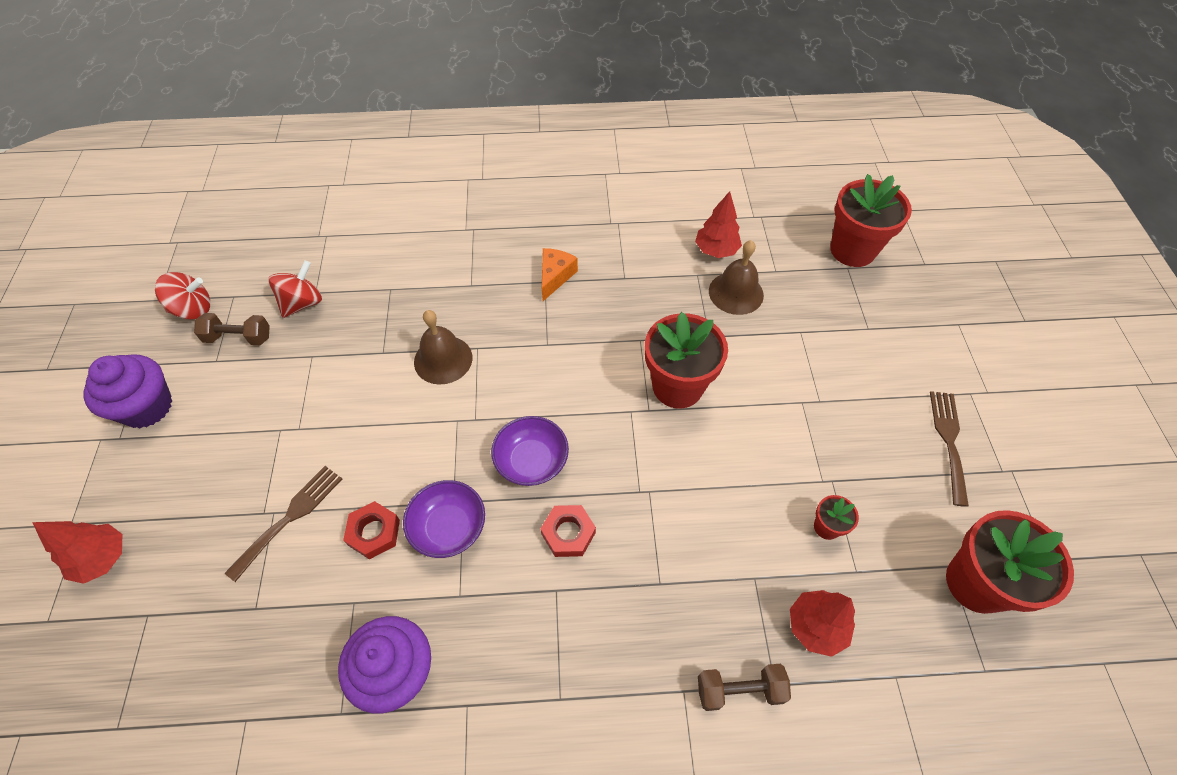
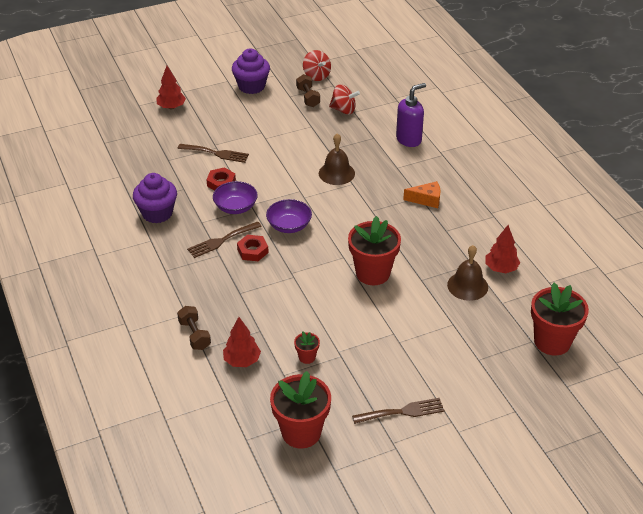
camera: 70 degrees right, 15 degrees down
none -> brown fork [187,222,262,258]
none -> purple soap dispenser [396,83,426,147]

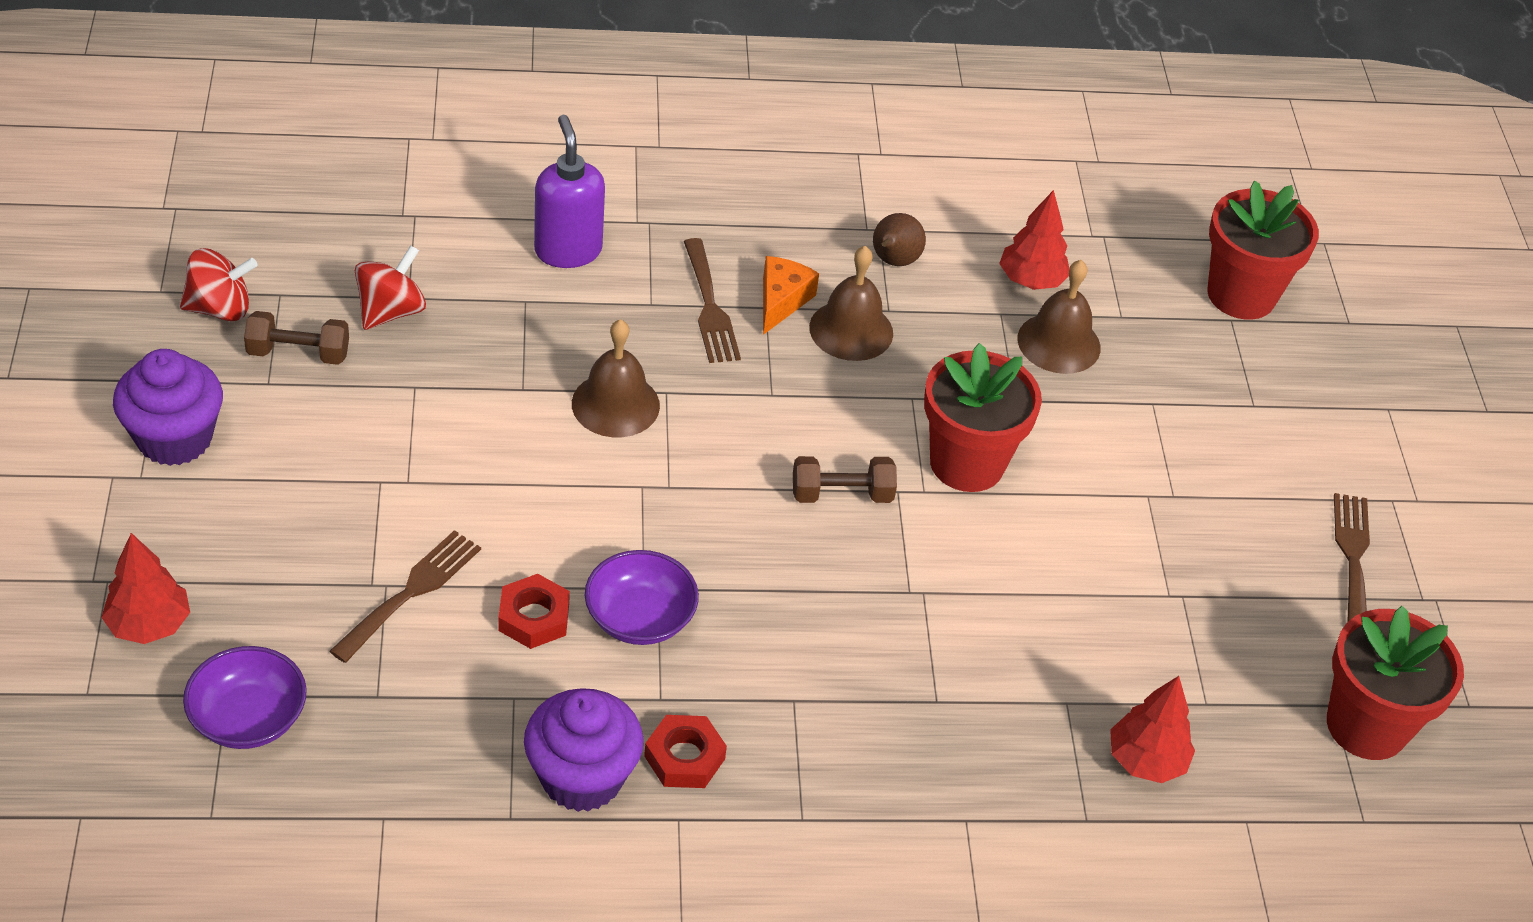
camera: 75 degrees left, 5 degrees up
brown dumbbell [177,306,211,350] -> brown dumbbell moved to [793,456,897,503]
brown fork [187,222,262,258] -> brown fork moved to [684,238,741,363]
red nut [237,235,269,261] -> red nut moved to [644,715,727,788]
purple bowl [266,199,312,233] -> purple bowl moved to [183,646,307,749]
red flower pot [294,332,320,364] -> none
none -> brown bell [809,246,893,361]
none -> brown pear [873,213,926,266]

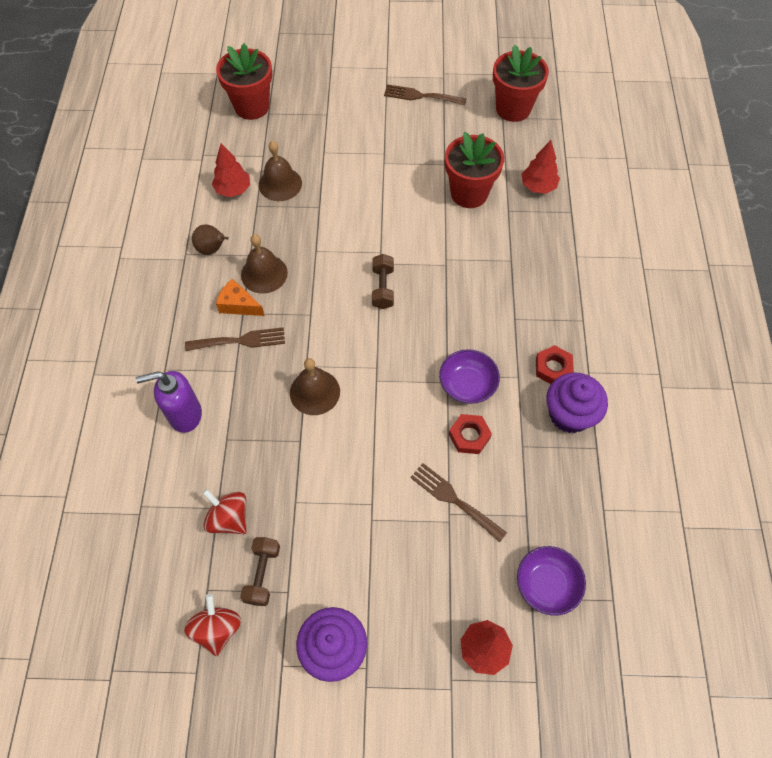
camera: 80 degrees left, 15 degrees up
red flower pot [924,343,1042,492] -> red flower pot moved to [445,132,504,208]

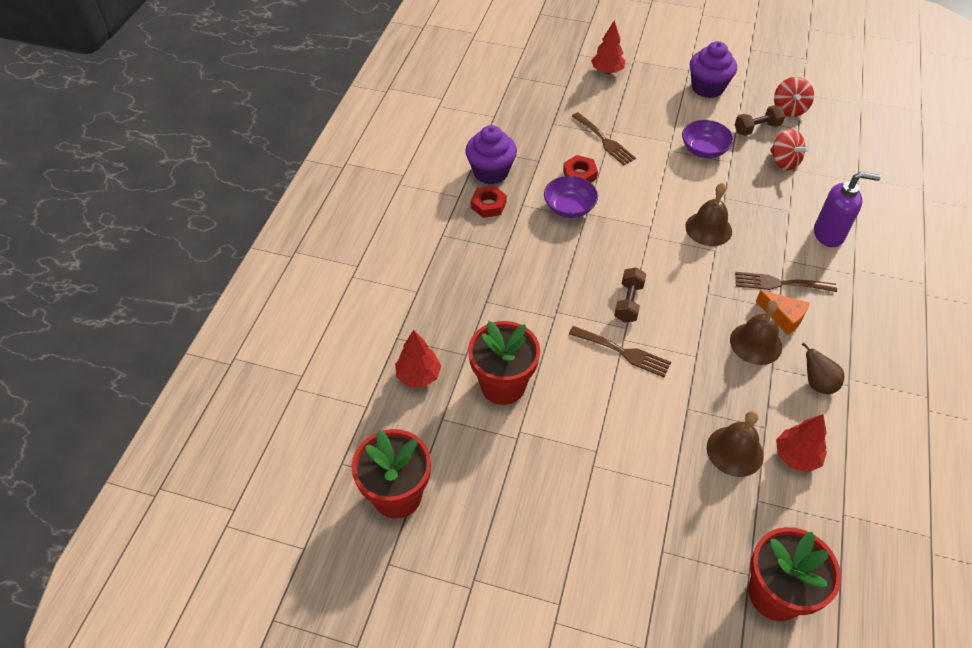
camera: 165 degrees left, 10 degrees down
brown dumbbell [240,537,280,606] -> brown dumbbell turned 45 degrees clockwise [735,105,785,136]
brown fork [384,84,466,105] -> brown fork moved to [569,326,671,377]
purple bowl [517,546,586,616] -> purple bowl moved to [682,120,734,158]

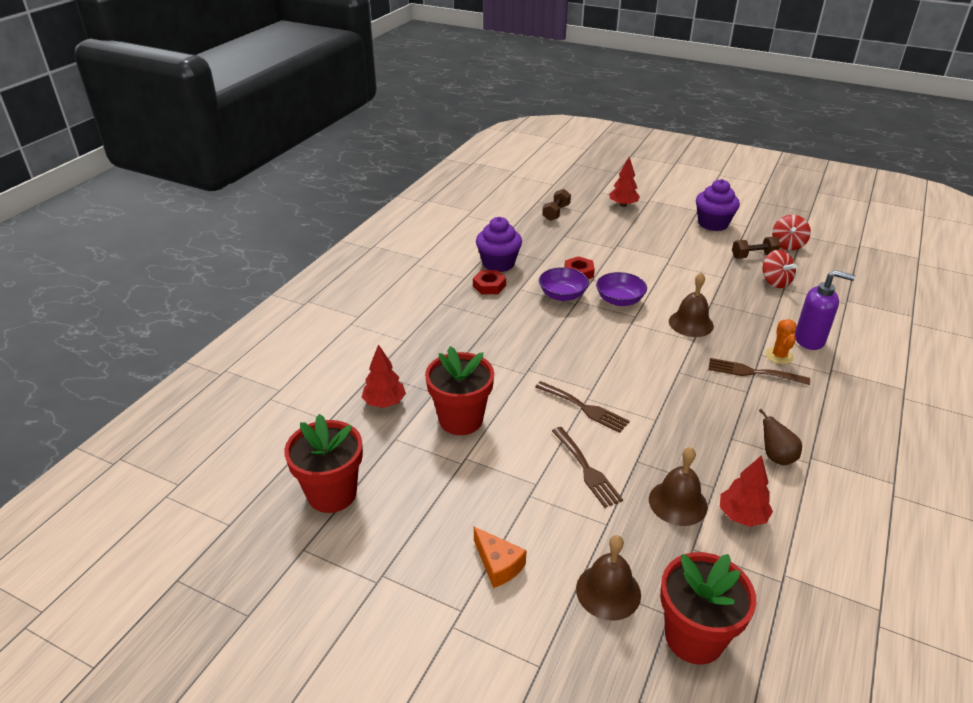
camera: 10 degrees right, 15 degrees down
brown fork [572,112,636,165] -> brown fork moved to [552,427,623,508]
brown dumbbell [614,267,646,323] -> brown dumbbell moved to [542,189,571,221]
purple bowl [682,120,734,158] -> purple bowl moved to [596,272,647,306]
brown bell [730,300,782,365] -> brown bell moved to [576,535,641,621]
orange cheese [756,290,809,335] -> orange cheese moved to [474,527,527,588]
none -> orange cactus [766,319,797,364]

